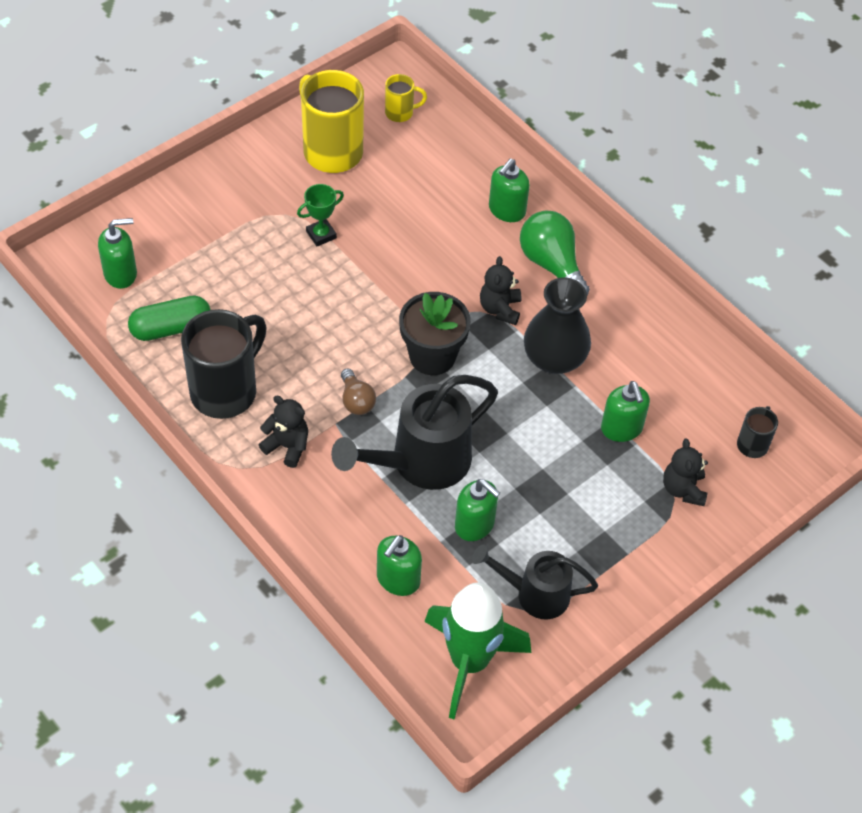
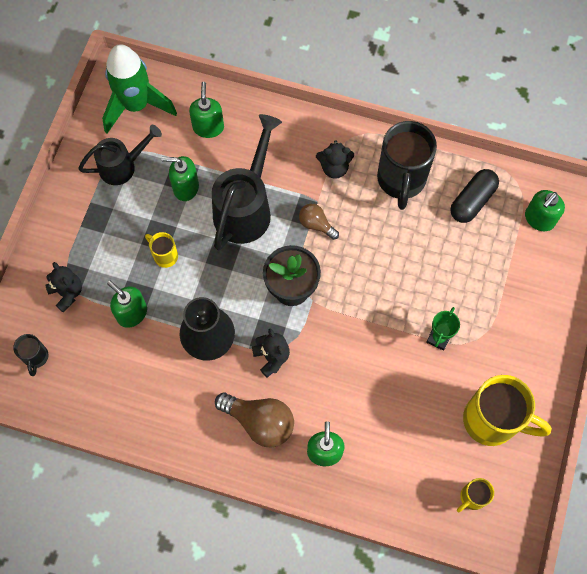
camera: 150 degrees right, 15 degrees up
green capsule [128,296,210,341] -> black capsule [450,169,499,223]
green light bulb [520,211,590,296] -> brown light bulb [215,393,294,447]
none -> yellow mug [145,232,178,268]

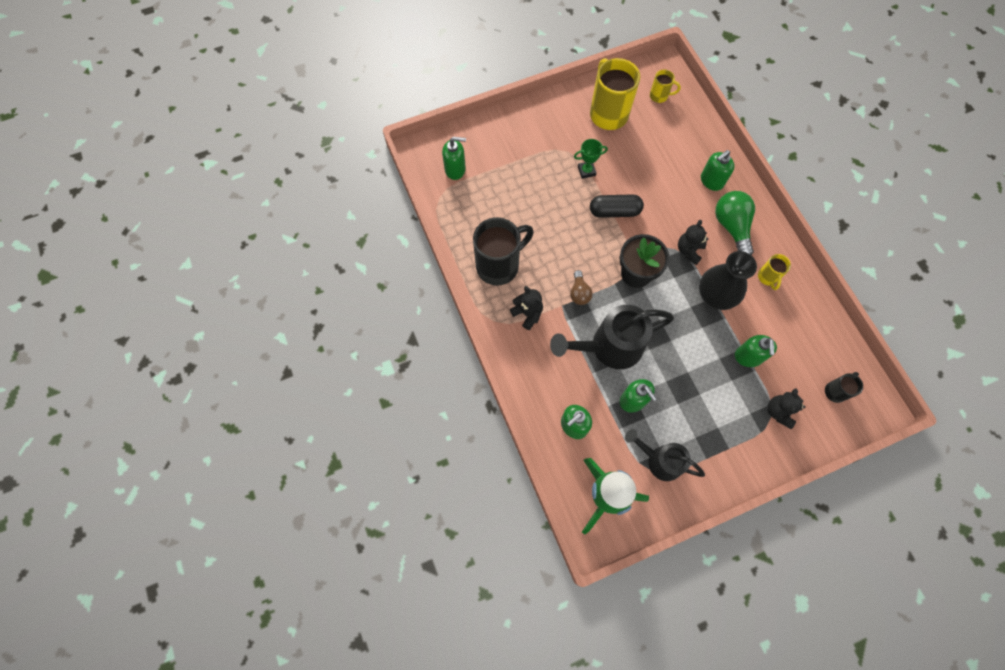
camera: 130 degrees left, 0 degrees up
yellow mug [145,232,178,268] -> yellow mug moved to [758,254,791,290]
brown light bulb [215,393,294,447] -> green light bulb [715,191,755,255]
black capsule [450,169,499,223] -> black capsule moved to [590,194,644,218]

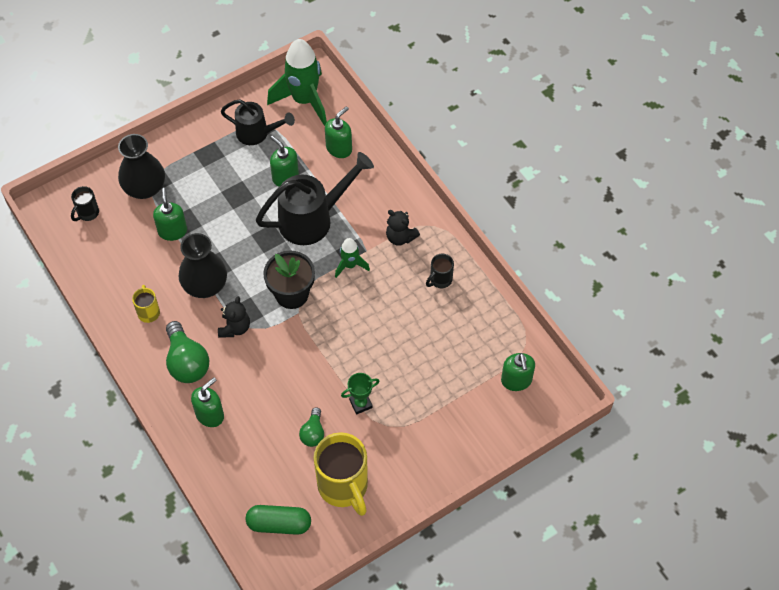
camera: 170 degrees right, 10 degrees down
green soap dispenser [442,137,466,180] -> green soap dispenser turned 90 degrees counterclockwise [501,353,535,391]
black mug [473,217,534,285] -> black mug [426,254,454,288], size x0.48
brown light bulb [570,270,593,305] -> green rocket [335,238,370,278]
black capsule [590,194,644,218] -> none
yellow mug [650,69,681,103] -> green capsule [246,505,311,535]
black teddy bear [768,388,806,429] -> black vase [118,134,165,199]
none -> green light bulb [299,407,324,447]

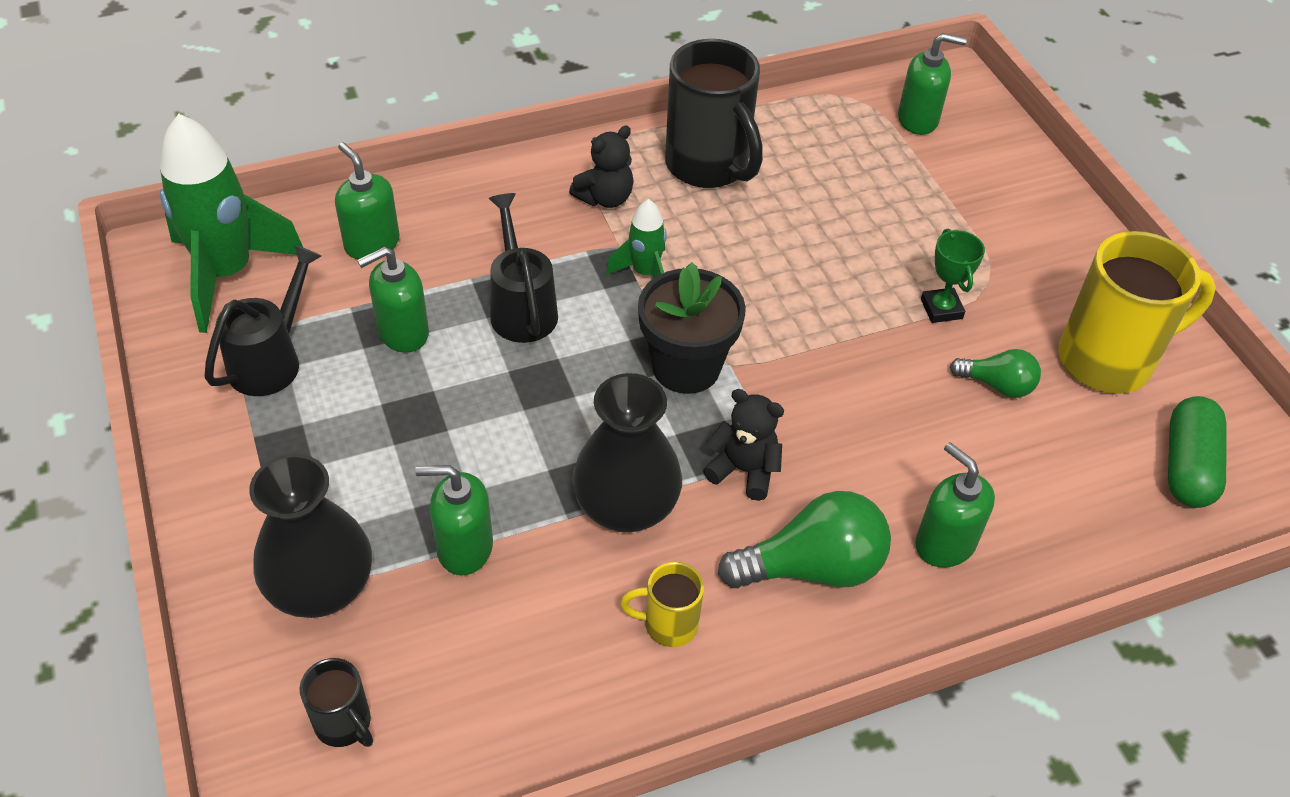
camera: 80 degrees left, 10 degrees down
black watering can [256,152,374,245] -> black watering can [489,193,558,343], size x0.63
black mug [426,254,454,288] -> black mug [665,39,763,188], size x2.09

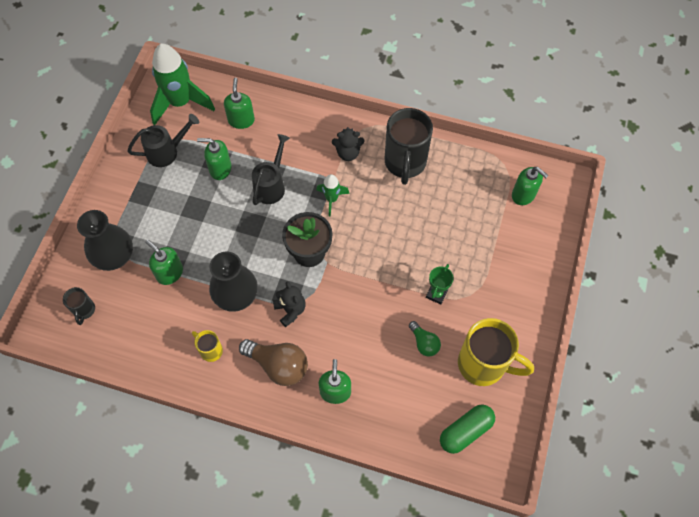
camera: 40 degrees right, 15 degrees up
green light bulb [718,491,891,588] -> brown light bulb [239,339,308,386]

